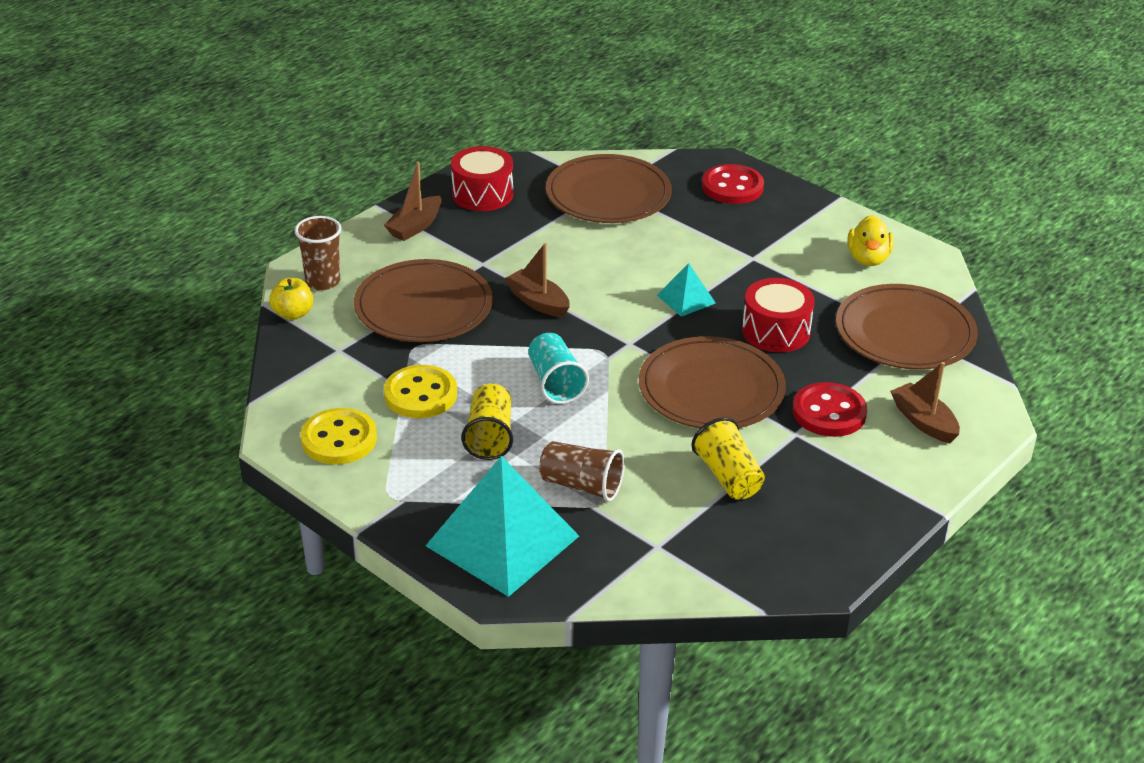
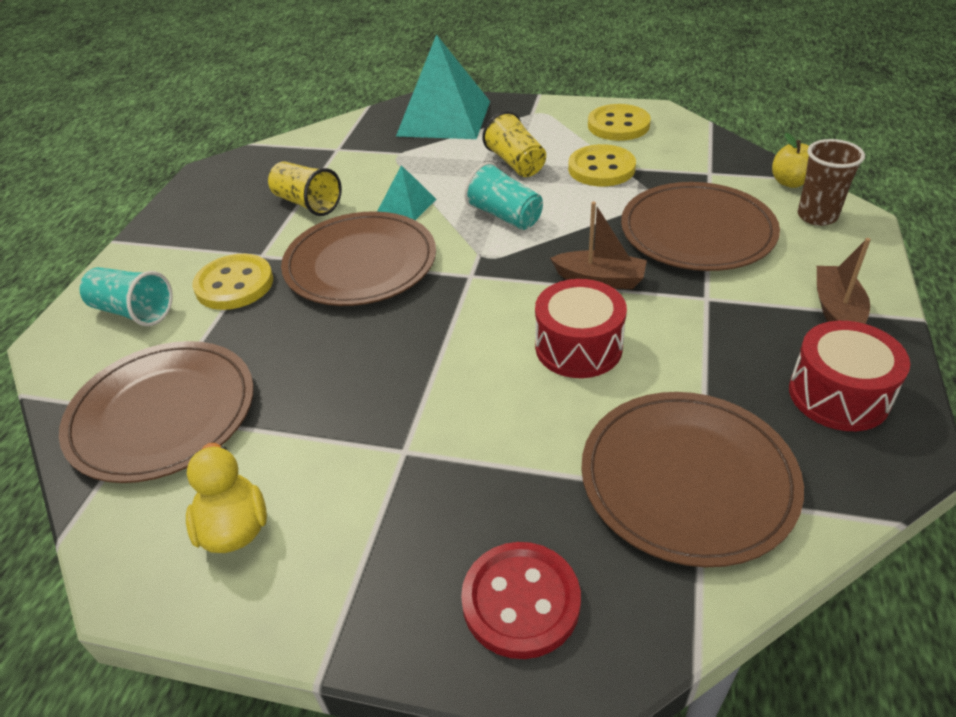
camera: 155 degrees right, 5 degrees up
brown cup [539,441,625,502] -> none
turquoise pyramid [657,263,715,317] -> turquoise pyramid moved to [377,165,436,220]
red drum [742,278,815,352] -> red drum moved to [535,279,627,378]
red button [793,382,867,437] -> yellow button [192,254,273,310]
brown boat [890,362,960,443] -> turquoise cup [80,267,173,326]

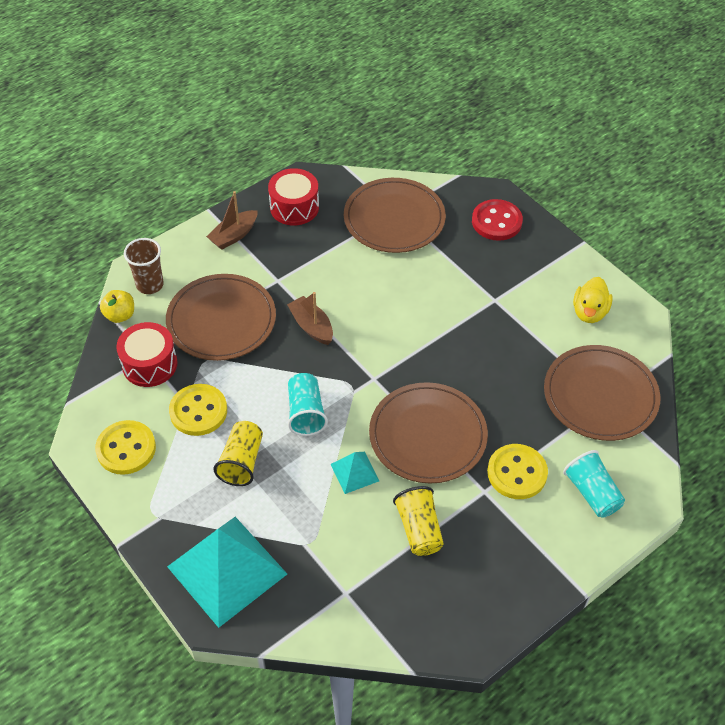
camera: 145 degrees left, 10 degrees up
red drum [535,279,627,378] -> red drum moved to [116,322,178,387]

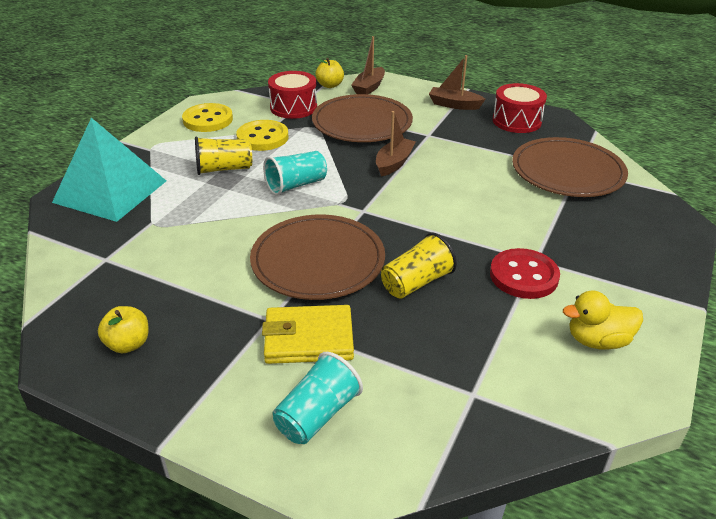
camera: 65 degrees right, 15 degrees down
brown cup [124,238,164,294] -> brown boat [351,36,385,94]
turquoise pyramid [331,452,379,494] -> none
yellow cup [393,486,444,556] -> yellow cup moved to [381,233,457,299]
red button [472,199,523,241] -> red button moved to [490,248,560,299]
yellow button [487,444,548,499] -> yellow wallet [262,305,354,364]
brown plate [544,345,660,441] -> none
none -> yellow apple [98,306,149,353]

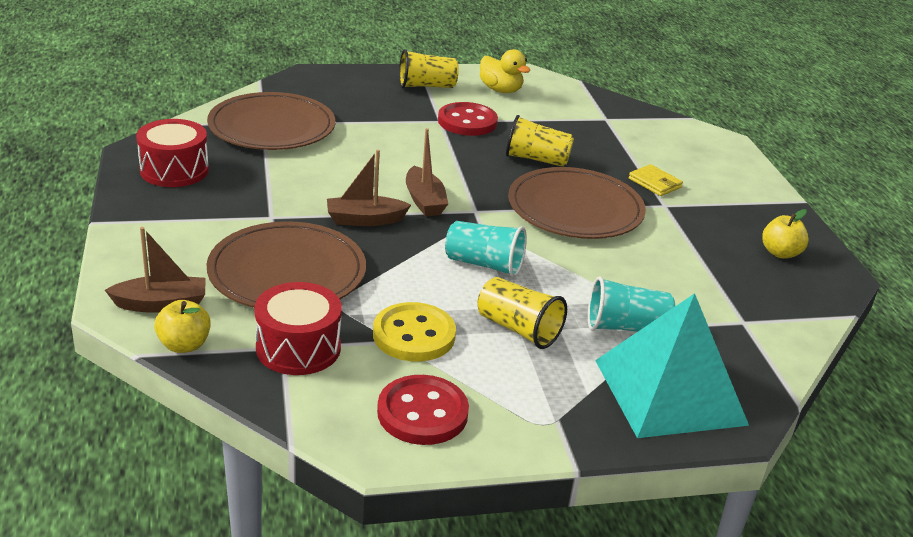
camera: 130 degrees left, 5 degrees down
yellow button [182,103,233,132] -> red button [377,375,469,445]
yellow wallet [262,305,354,364] -> yellow wallet [629,164,683,196], size x0.59
turquoise cup [273,352,363,444] -> turquoise cup moved to [588,276,675,332]
brown boat [429,55,486,110] -> brown boat moved to [406,128,448,217]
none -> yellow cup [399,49,459,88]

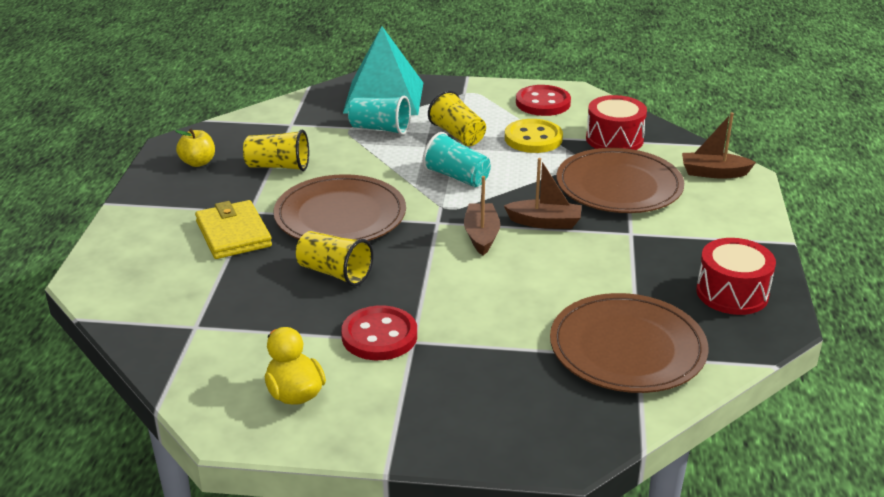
camera: 160 degrees left, 0 degrees up
yellow apple [154,300,211,353] -> none
yellow cup [399,49,459,88] -> yellow cup moved to [243,130,309,171]
yellow wallet [629,164,683,196] -> yellow wallet [195,200,272,259], size x1.69

